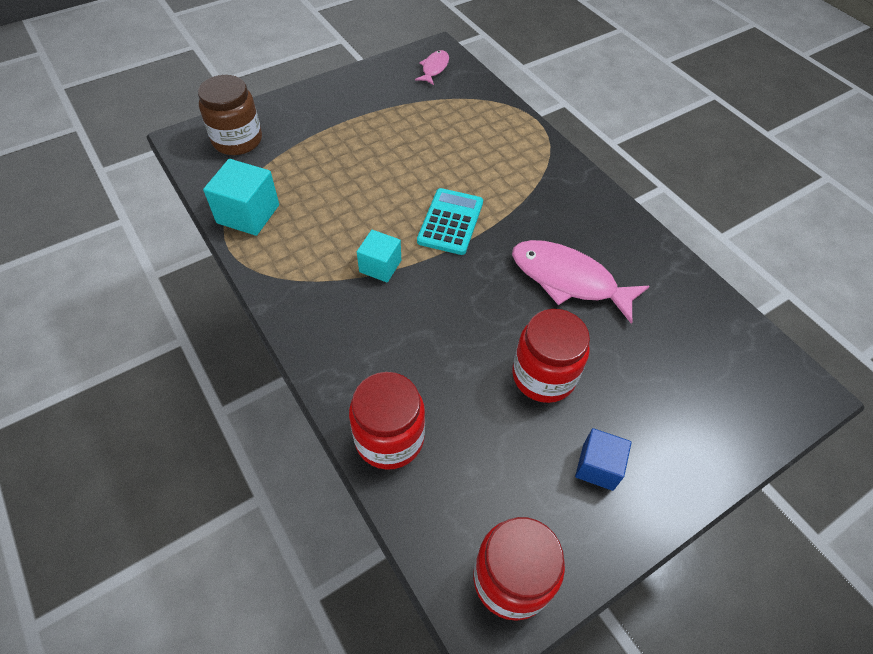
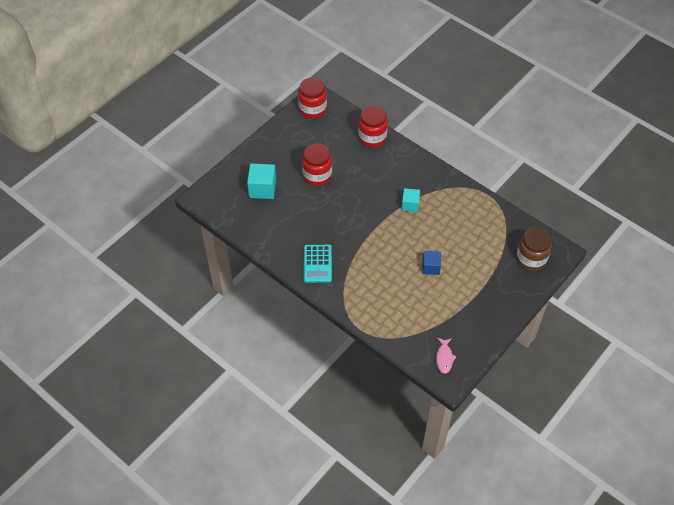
camera: 165 degrees right, 0 degrees up
turquoise cube [203,159,279,236] -> turquoise cube moved to [247,163,276,199]
turquoise calculator [417,188,483,255] -> turquoise calculator moved to [303,245,332,283]
pink fish [512,240,650,324] -> none
blue cube [575,428,632,491] -> blue cube moved to [422,251,441,275]

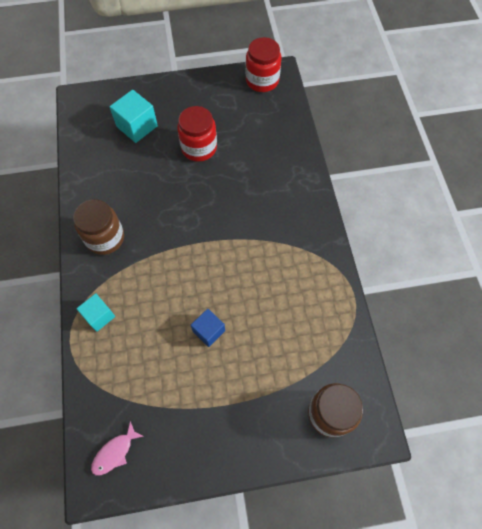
camera: 40 degrees right, 10 degrees up
turquoise calculator [303,245,332,283] -> brown jar [73,199,124,255]
red jar [358,106,388,148] -> none
turquoise cube [402,188,420,212] -> turquoise cube moved to [77,293,115,332]

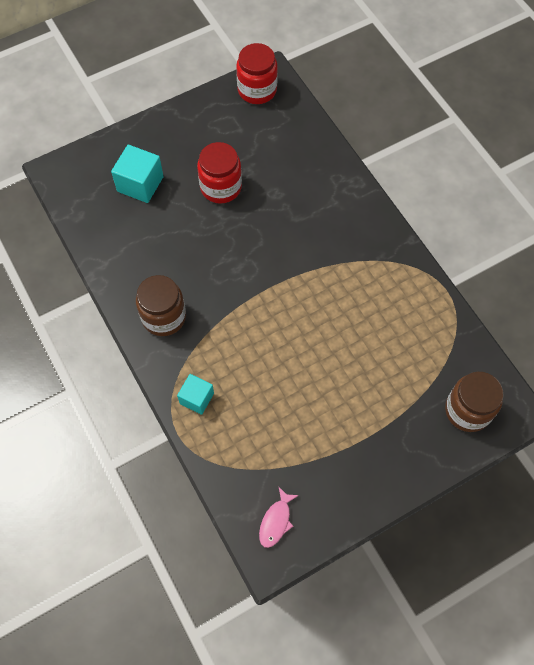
camera: 20 degrees left, 0 degrees up
blue cube [191,309,225,347] -> none

